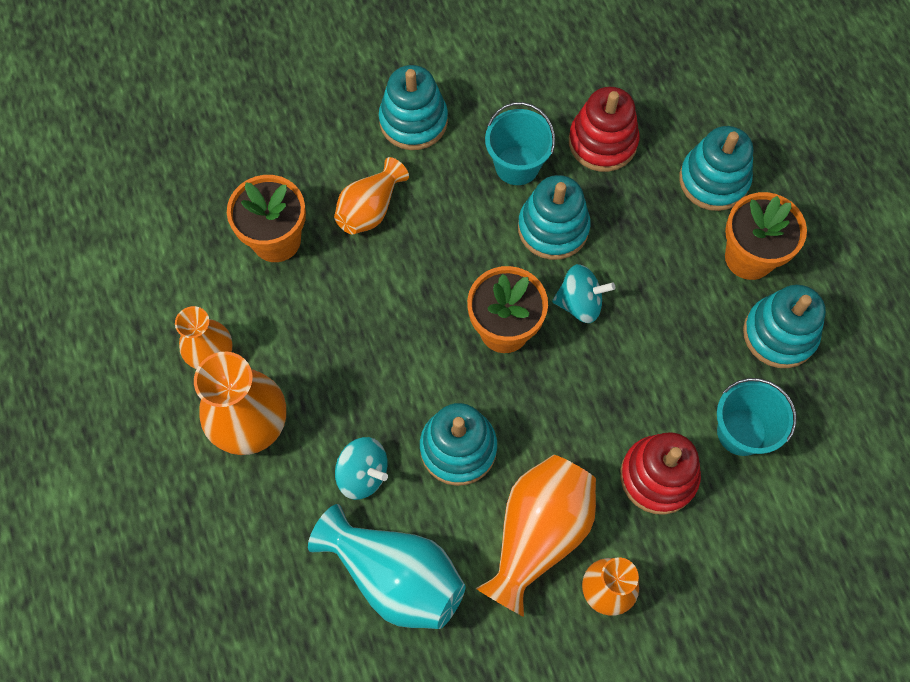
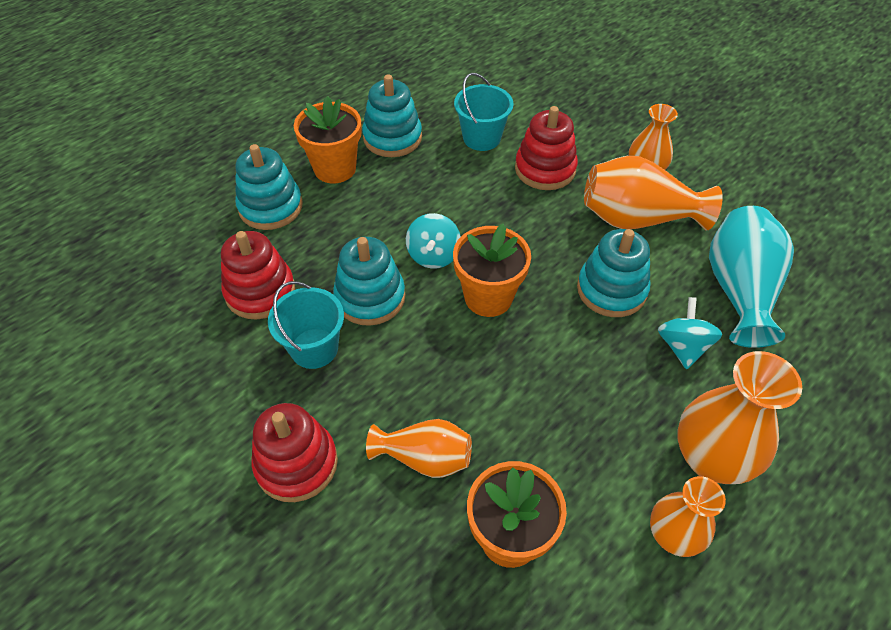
camera: 115 degrees left, 15 degrees down
turquoise stacking toy [379,65,448,150] -> red stacking toy [252,403,338,502]
turquoise spinning top [552,264,615,323] -> turquoise spinning top turned 150 degrees counterclockwise [406,213,461,269]

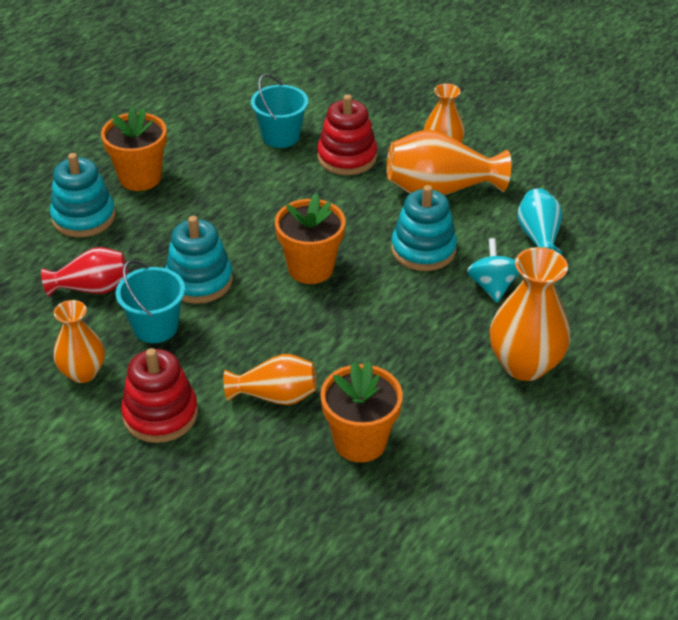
camera: 10 degrees left, 10 degrees down
red stacking toy [221,231,295,320] -> red vase [41,247,129,297]
turquoise stacking toy [362,75,422,157] -> none
turquoise spinning top [406,213,461,269] -> none
orange vase [650,476,726,557] -> orange vase moved to [53,300,105,383]
turquoise vase [709,206,794,348] -> turquoise vase [517,188,562,255], size x0.63

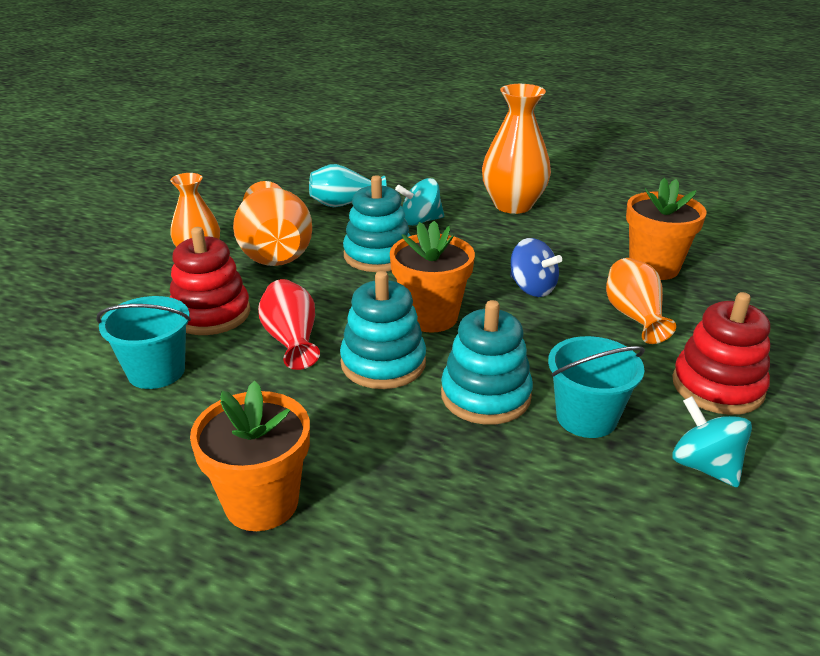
camera: 100 degrees left, 10 degrees down
red vase [41,247,129,297] -> red vase moved to [258,279,320,370]
turquoise stacking toy [50,153,116,237] -> turquoise stacking toy moved to [340,271,426,389]
orange vase [53,300,105,383] -> turquoise spinning top [672,396,752,487]
none -> blue spinning top [510,238,562,297]

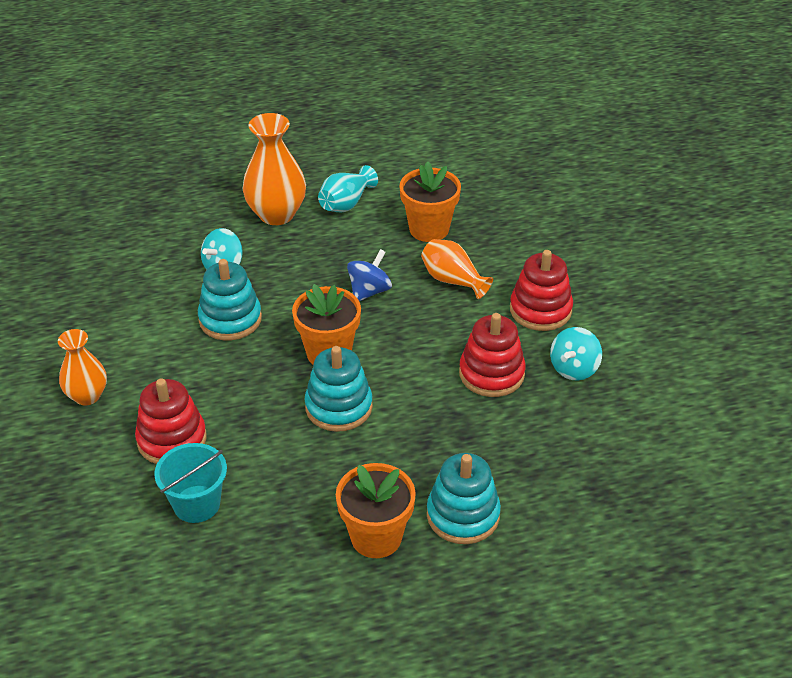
camera: 40 degrees left, 10 degrees up
orange vase [233,181,312,266] -> none
red vase [258,279,320,370] -> none
turquoise vase [309,164,386,207] -> turquoise vase moved to [318,165,378,212]
turquoise stacking toy [441,300,533,425] -> turquoise stacking toy moved to [427,453,501,544]
blue spinning top [510,238,562,297] -> blue spinning top turned 60 degrees counterclockwise [347,249,392,301]
turquoise bucket [548,336,645,438] -> red stacking toy [459,313,526,397]
turquoise spinning top [672,396,752,487] -> turquoise spinning top turned 75 degrees counterclockwise [550,327,602,380]

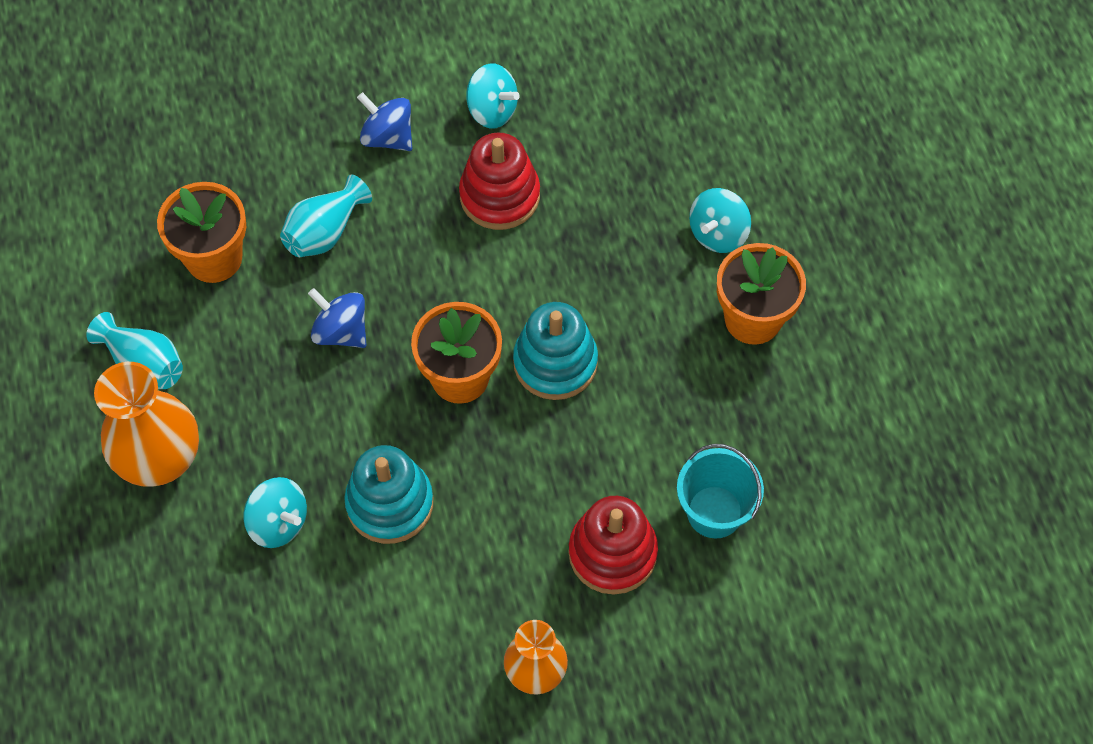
camera: 90 degrees left, 20 degrees up
orange vase [421,239,493,299] -> turquoise vase [280,175,372,257]
turquoise stacking toy [427,453,501,544] -> turquoise spinning top [689,188,751,253]
red stacking toy [510,250,573,331] -> blue spinning top [357,92,412,151]

